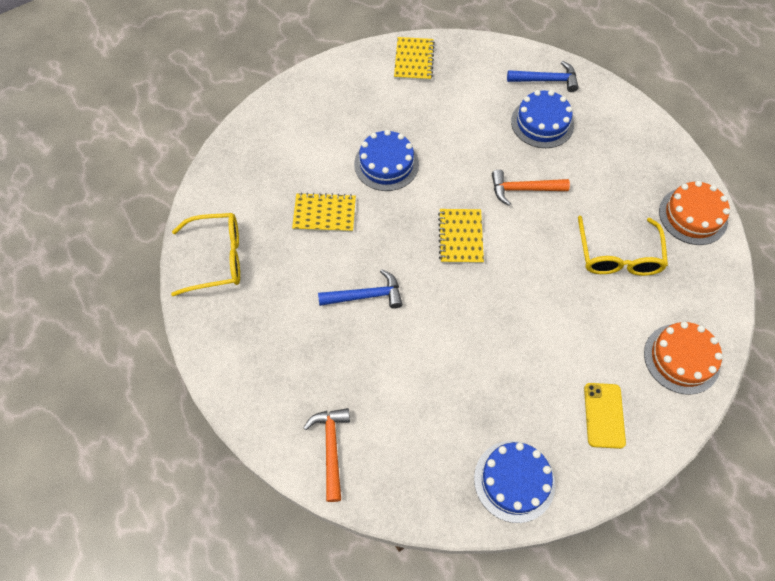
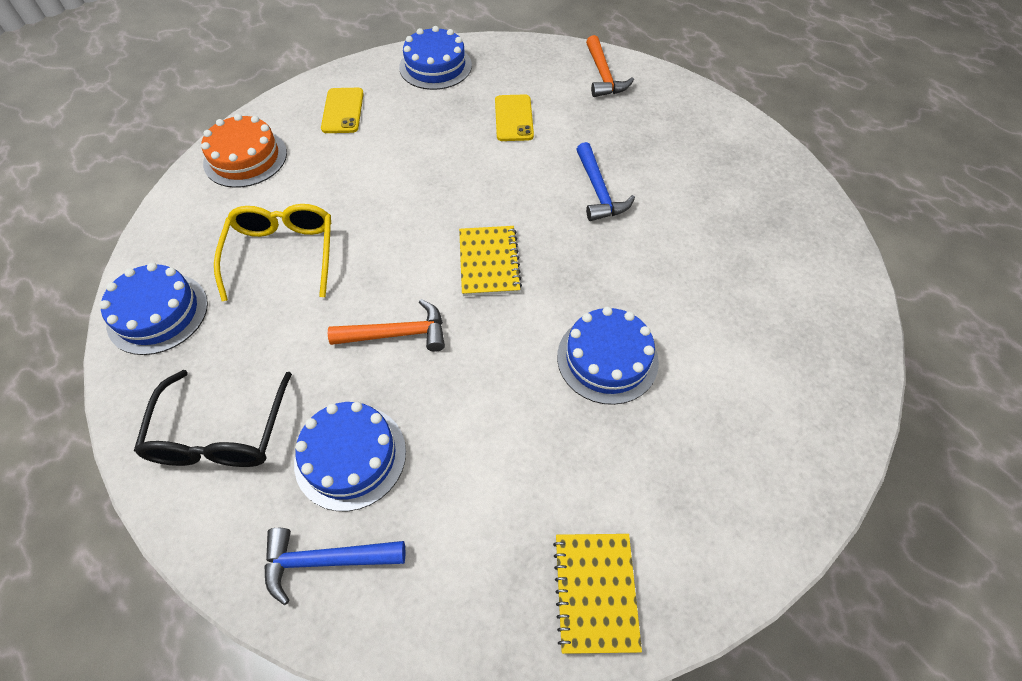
camera: 175 degrees right, 5 degrees down
yellow glasses [171,213,240,296] -> none
yellow notebook [292,192,356,232] -> none
blue hammer [318,269,402,309] -> blue hammer turned 90 degrees counterclockwise [576,142,635,221]
orange cake [659,181,730,245] -> blue cake [99,263,208,355]
none -> black glasses [134,370,292,467]
none -> yellow phone [495,94,534,141]

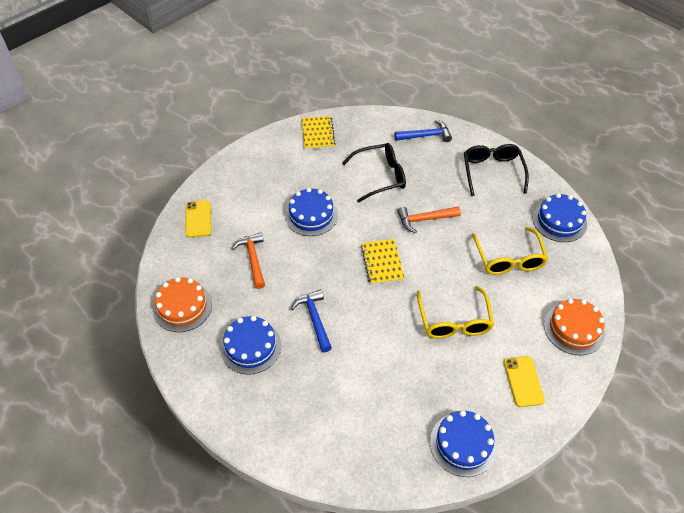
camera: 175 degrees right, 5 degrees down
blue cake [294,402,406,511] -> blue cake moved to [220,316,281,374]
yellow phone [495,94,534,141] -> yellow phone moved to [186,200,211,238]
orange hammer [586,35,634,97] -> orange hammer moved to [231,233,265,289]
none -> orange cake [153,277,212,332]
none -> black glasses [342,143,406,203]
none -> yellow glasses [417,286,494,339]

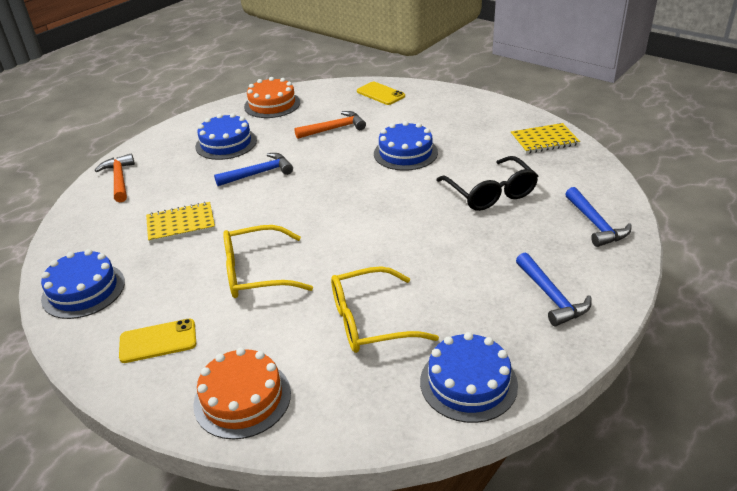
camera: 85 degrees right, 15 degrees down
yellow phone [186,200,211,238] -> yellow phone turned 60 degrees clockwise [357,82,405,105]
yellow notebook [361,239,405,285] -> yellow notebook moved to [146,202,215,243]
orange hammer [397,207,461,233] -> orange hammer moved to [95,154,135,202]
black glasses [464,144,529,196] -> blue hammer [516,253,592,326]

